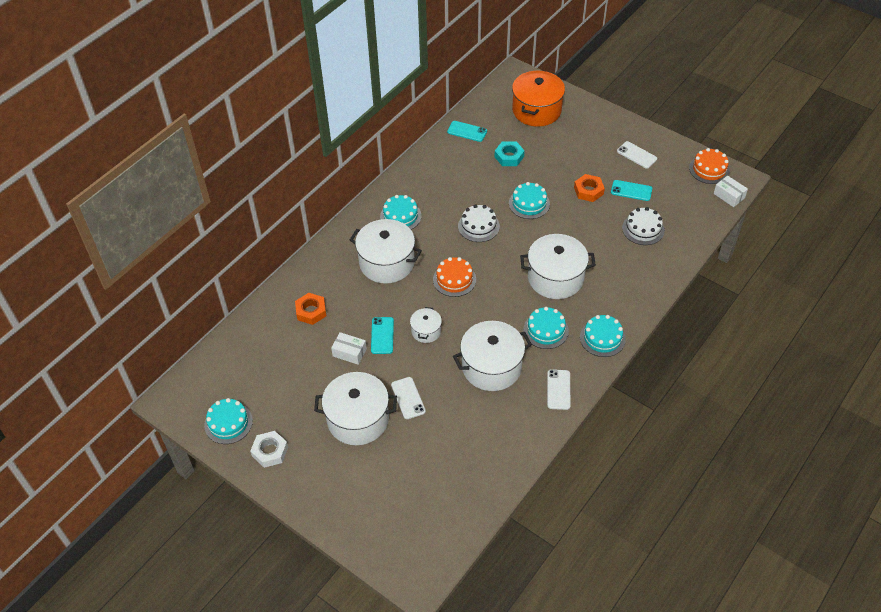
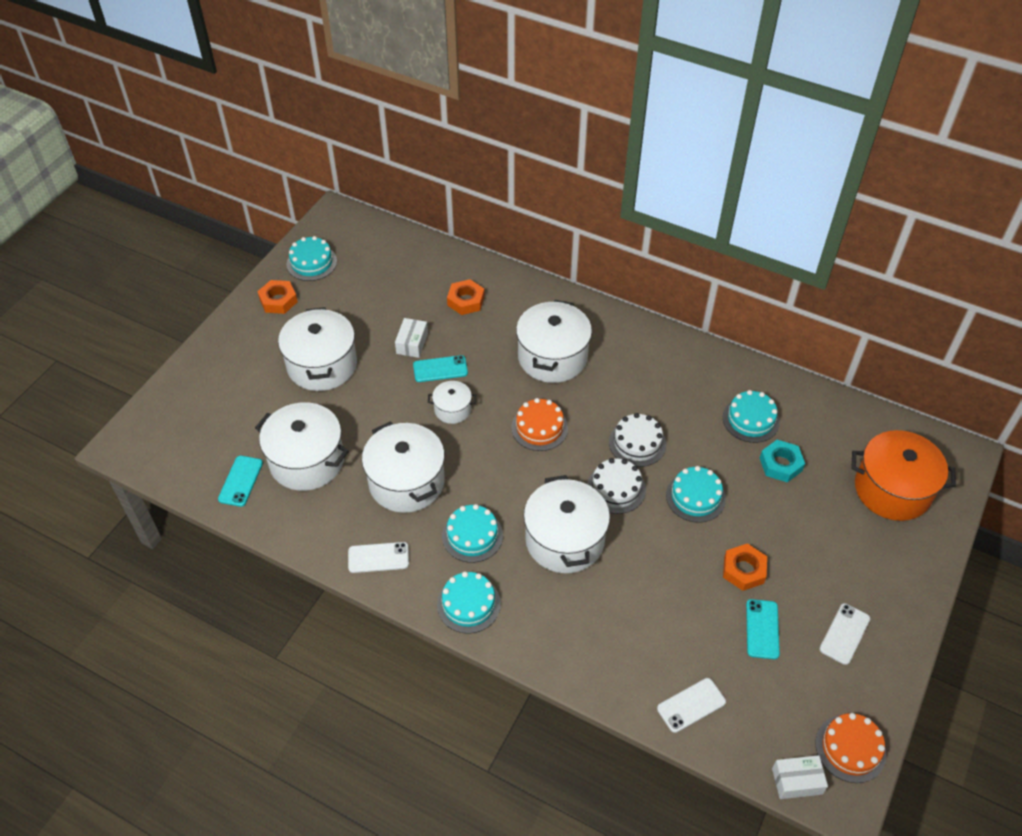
camera: 80 degrees right, 0 degrees up
white nut [250,431,288,468] -> orange nut [257,280,298,314]
turquoise cake [380,195,421,230] -> turquoise cake moved to [723,390,780,443]
white phone [391,377,426,419] -> white phone moved to [657,678,726,733]
turquoise phone [447,121,487,142] -> turquoise phone moved to [218,456,263,507]
white cake [622,207,665,245] -> white cake moved to [587,458,646,514]
white box [714,175,748,207] -> white box turned 45 degrees clockwise [772,755,828,799]
none -> white pot [255,402,349,491]

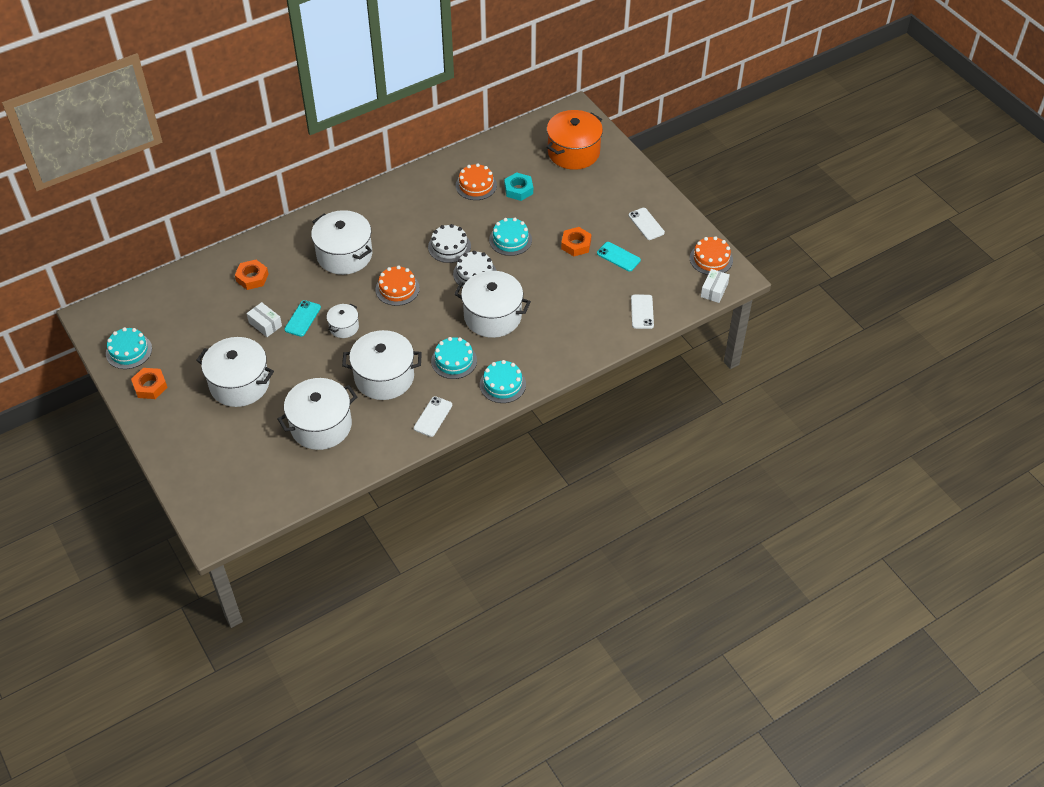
camera: 60 degrees left, 0 degrees up
turquoise phone [218,456,263,507] -> none
turquoise cake [723,390,780,443] -> orange cake [456,163,497,200]

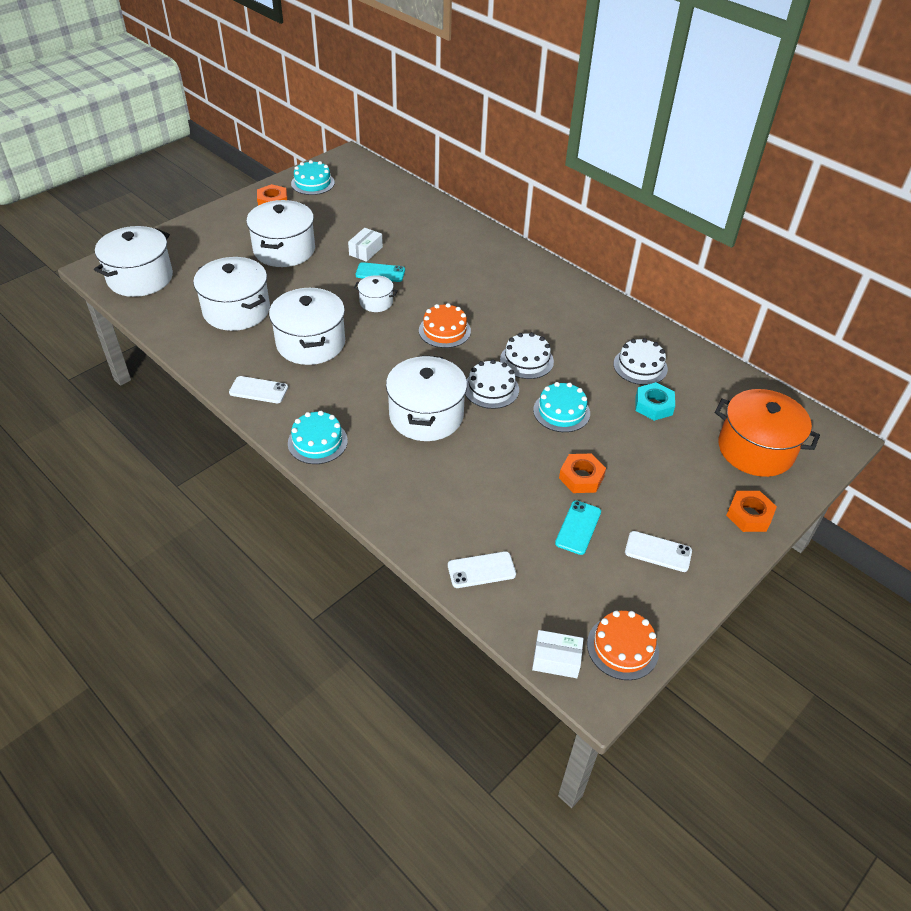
camera: 75 degrees right, 5 degrees down
orange nut [235,260,268,290] -> orange nut moved to [726,491,777,532]
white pot [311,210,372,275] -> white pot moved to [94,226,173,297]
turquoise cake [431,337,477,379] -> none
orange cake [456,163,497,200] -> white cake [613,338,668,385]
white phone [629,208,665,240] -> white phone turned 60 degrees clockwise [625,531,692,572]

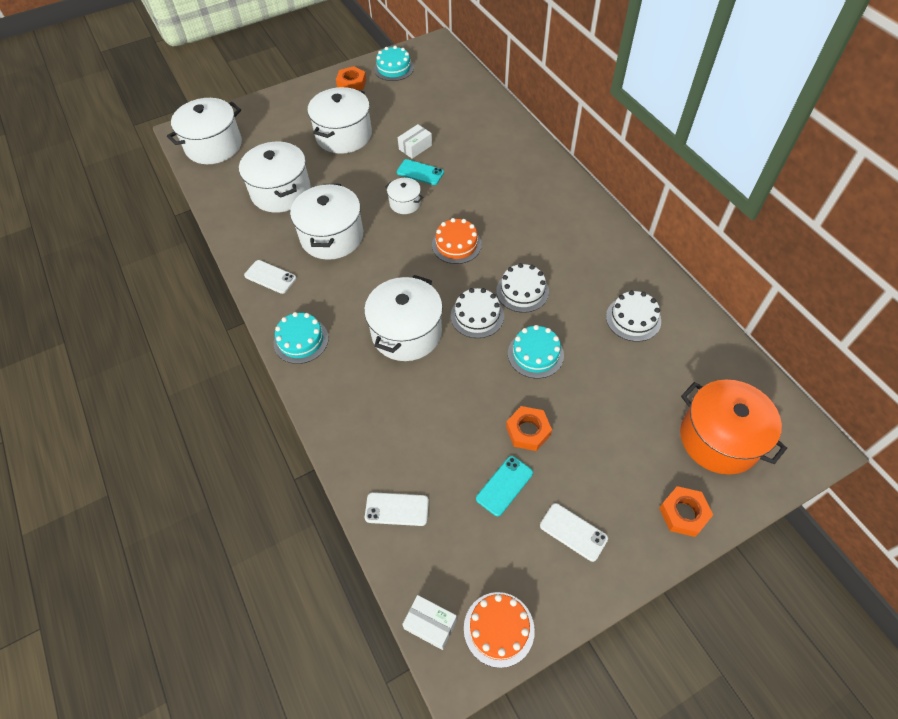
camera: 20 degrees right, 10 degrees up
turquoise nut [636,382,675,421] -> none

